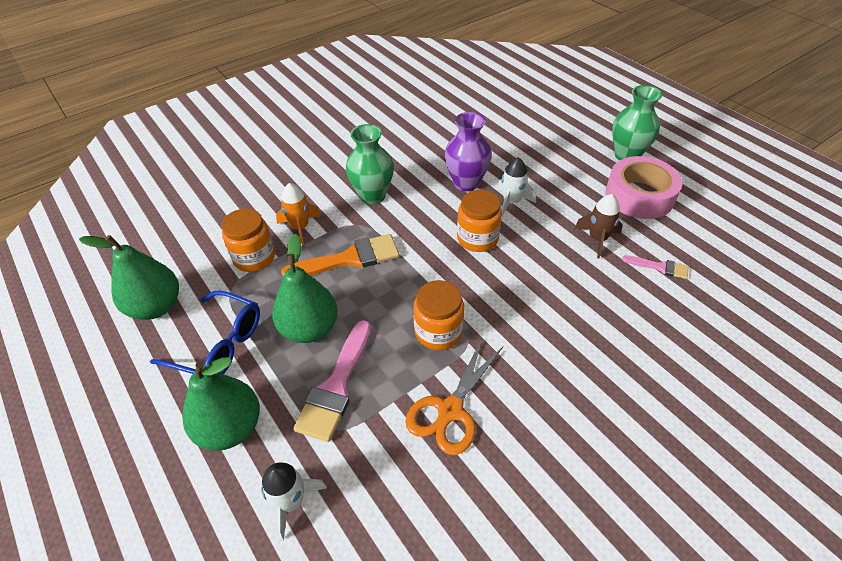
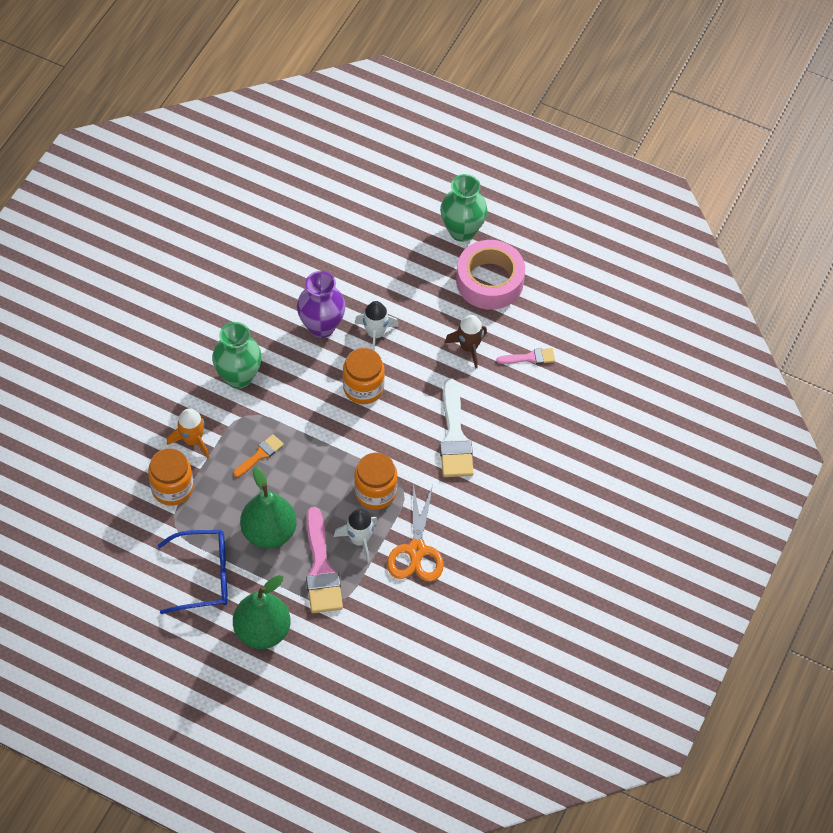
camera: 30 degrees left, 10 degrees up
green pear [79,235,179,320] -> none
white rocket [261,463,327,541] -> white rocket moved to [334,509,378,563]
orange brush [281,234,399,277] -> orange brush [233,434,284,477], size x0.53
none -> white brush [440,379,474,477]

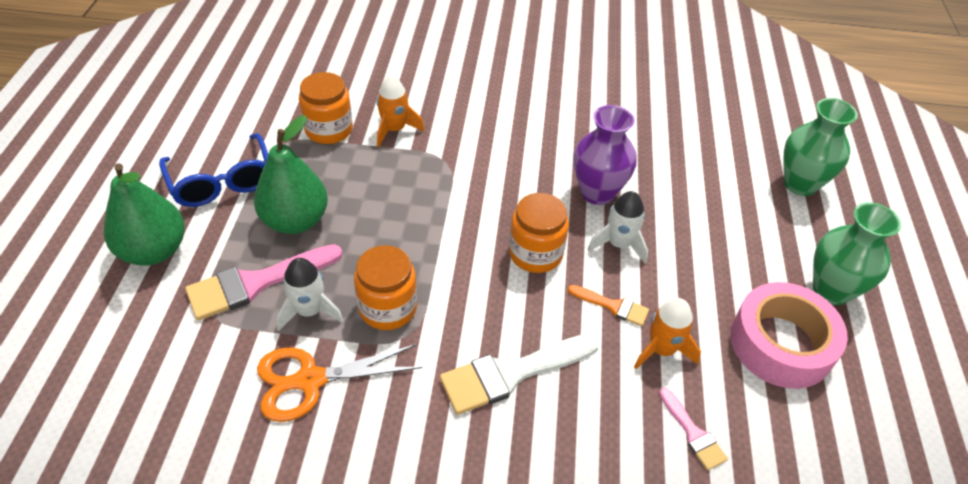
camera: 70 degrees right, 10 degrees down
green vase [212,322,262,389] -> green vase moved to [783,98,858,196]
orange brush [233,434,284,477] -> orange brush moved to [568,285,649,326]
brown rocket [445,315,487,369] -> orange rocket [634,298,701,369]

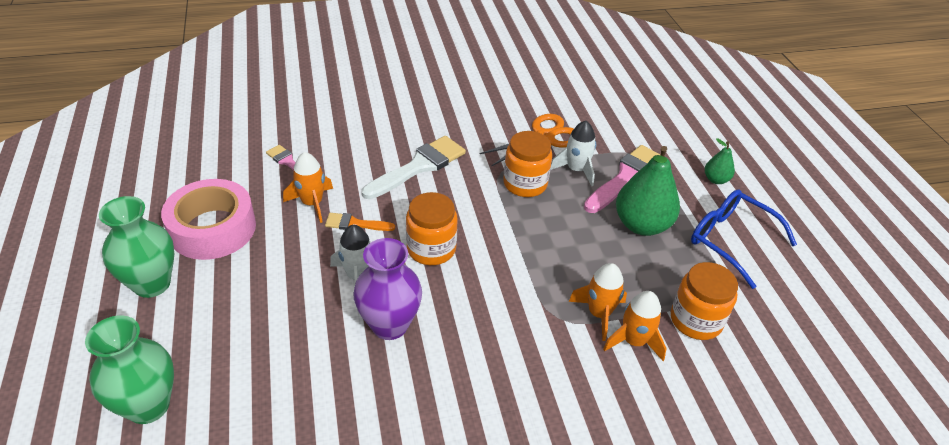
camera: 160 degrees right, 5 degrees down
green pear [104,163,185,266] -> green pear [705,138,735,184], size x0.50
none -> orange rocket [568,263,627,341]

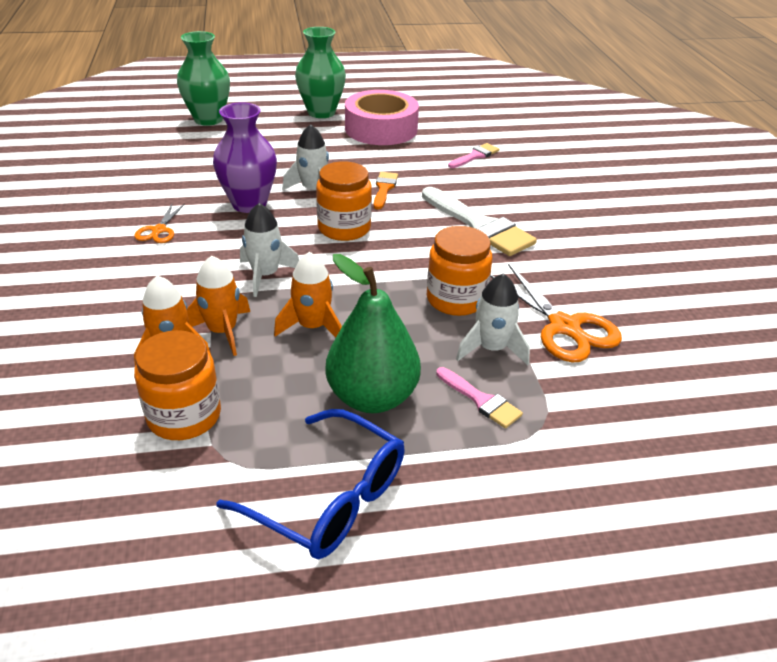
camera: 95 degrees right, 5 degrees down
orange rocket [283,152,333,223] -> orange rocket moved to [274,252,342,338]
pink brush [584,145,661,213] -> pink brush [436,367,523,428], size x0.53
blue glasses [691,189,797,289] -> blue glasses turned 75 degrees clockwise [216,409,405,559]
green pear [705,138,735,184] -> none
none -> orange scissors [134,204,185,243]
none -> white rocket [240,203,299,297]

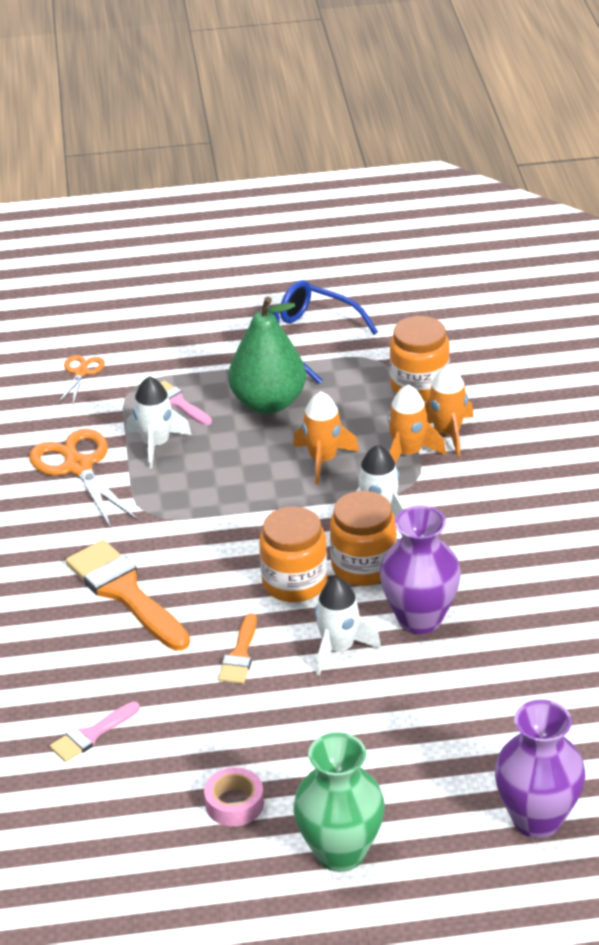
camera: 175 degrees left, 0 degrees up
orange scissors [134,204,185,243] -> orange scissors moved to [58,355,105,405]
green vase [177,31,230,126] -> purple vase [495,699,586,838]
pink tape [345,90,419,145] -> pink tape [204,768,264,826], size x0.47
white brush [422,187,537,256] -> orange brush [66,540,190,651]
orange jar [427,226,492,316] -> orange jar moved to [330,491,397,586]

